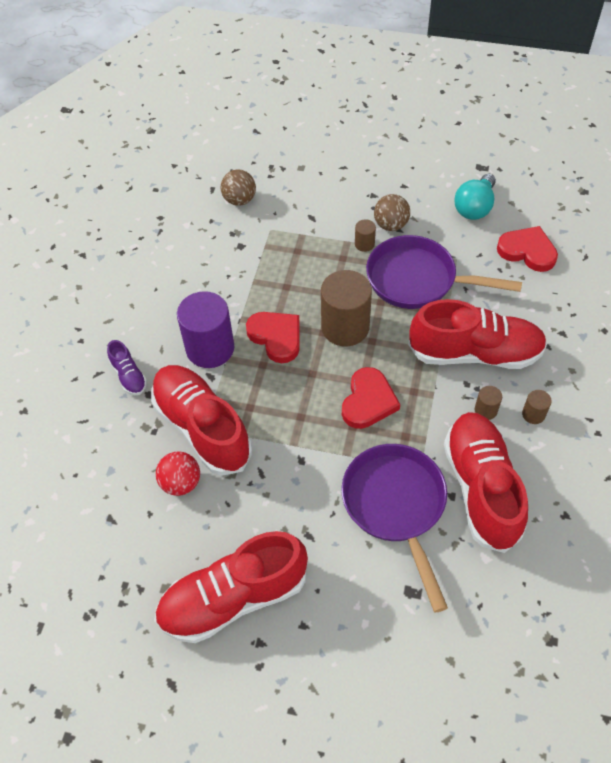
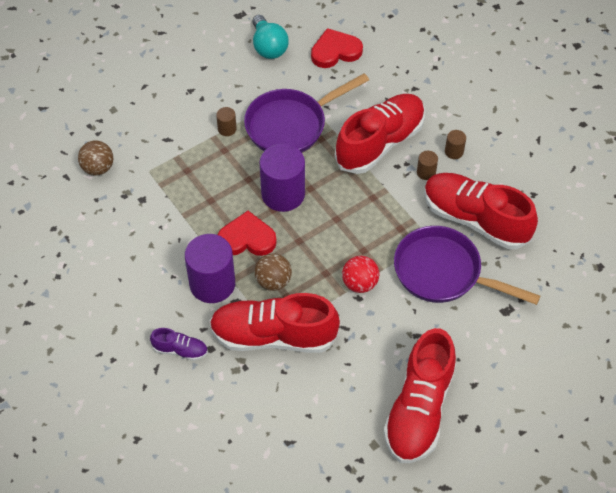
camera: 50 degrees left, 0 degrees up
red ball [156,451,200,496] -> red ball moved to [342,256,379,293]
brown cylinder [321,270,372,346] -> purple cylinder [260,144,305,212]
red heart [342,367,400,429] -> none
brown ball [374,194,410,231] -> brown ball moved to [255,253,292,291]

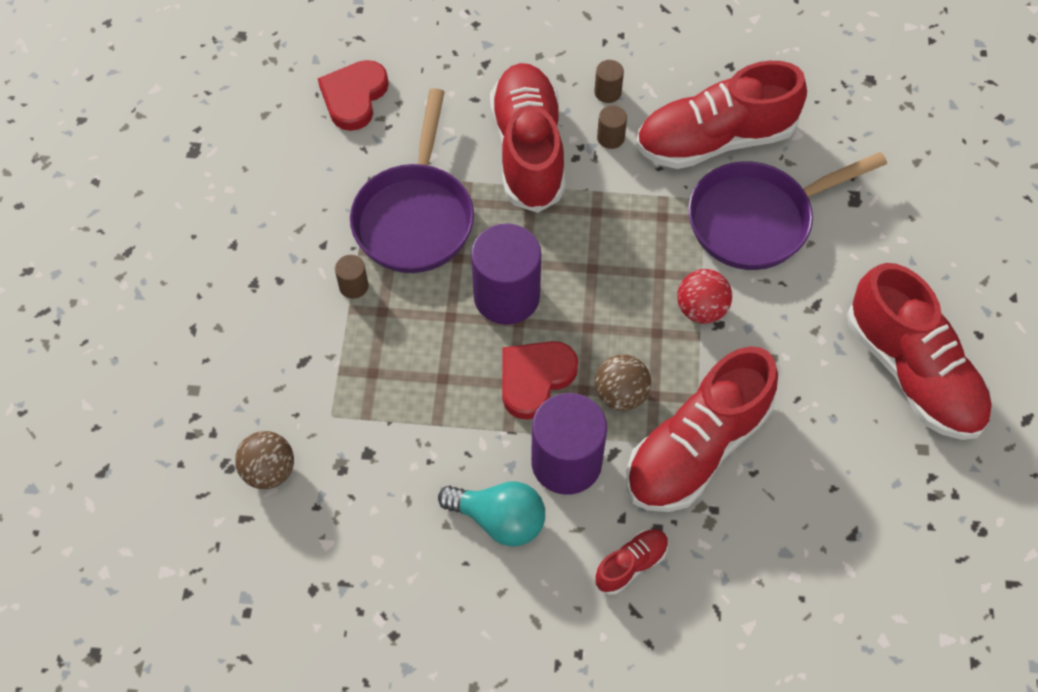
camera: 50 degrees left, 5 degrees up
purple shoe [150,328,208,361] -> red shoe [594,529,669,595]
turquoise light bulb [252,15,289,59] -> turquoise light bulb moved to [438,481,545,547]

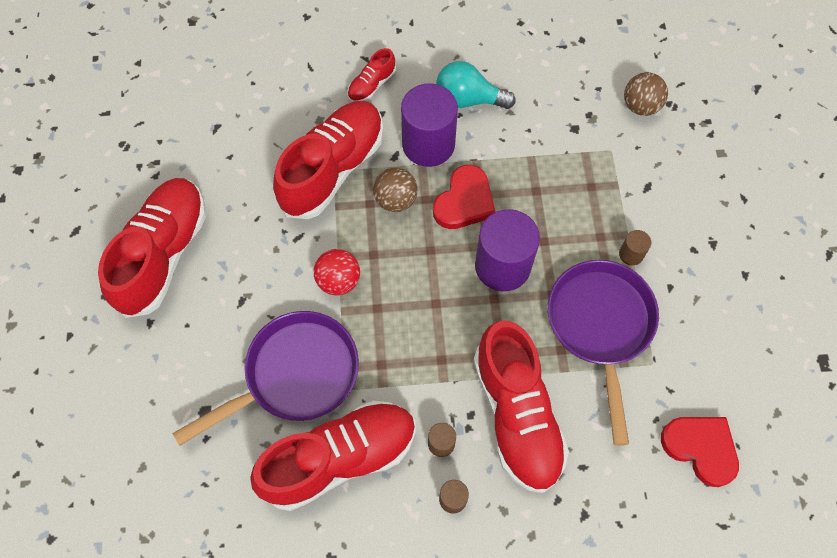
camera: 170 degrees right, 5 degrees up
red heart [318,60,389,131] -> red heart turned 60 degrees counterclockwise [661,417,739,487]
red shoe [847,263,992,440] -> red shoe turned 60 degrees clockwise [98,178,206,318]

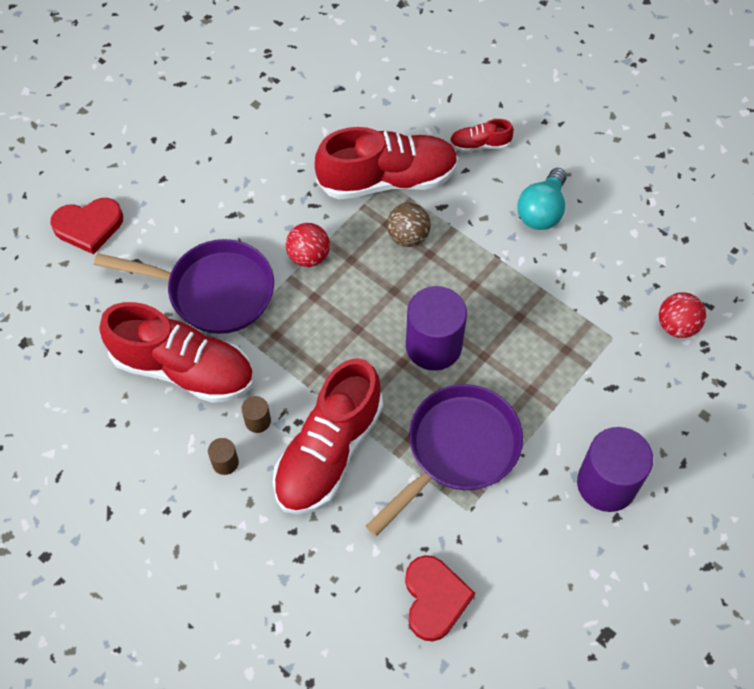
camera: 45 degrees right, 5 degrees down
red shoe [98,178,206,318] -> none
purple cylinder [401,84,458,167] -> purple cylinder moved to [577,427,653,512]
red heart [433,165,495,229] -> red heart moved to [50,198,123,255]
turquoise light bulb [436,61,516,109] -> turquoise light bulb turned 120 degrees counterclockwise [517,168,567,230]
brown cylinder [619,230,651,266] -> none
brown ball [624,72,668,116] -> red ball [659,292,706,338]

